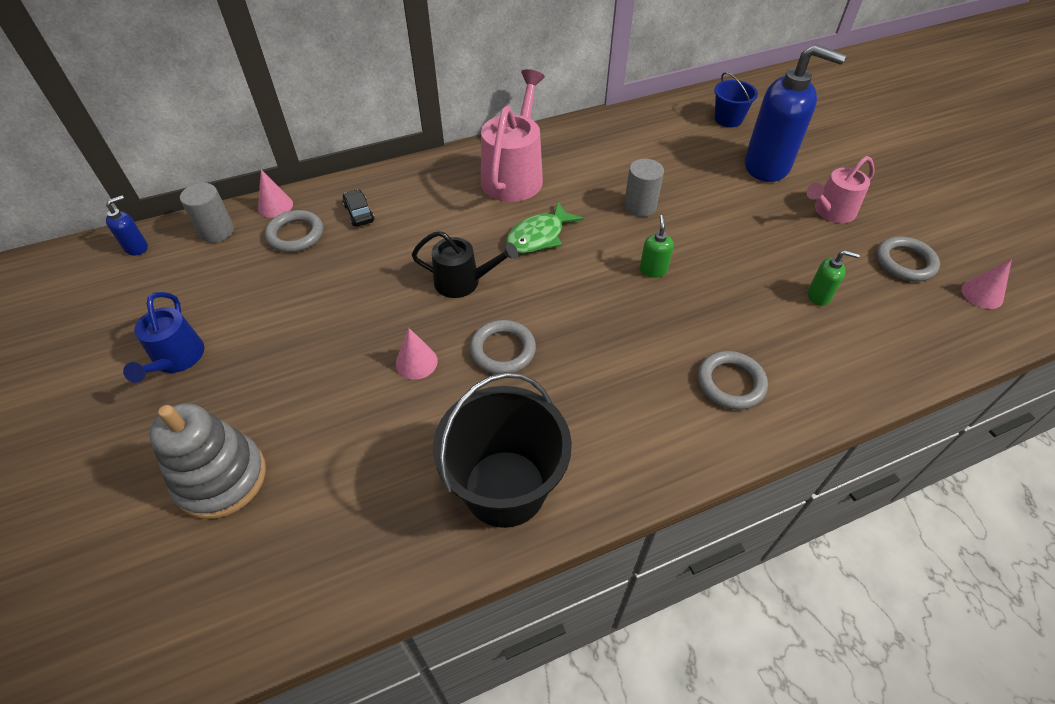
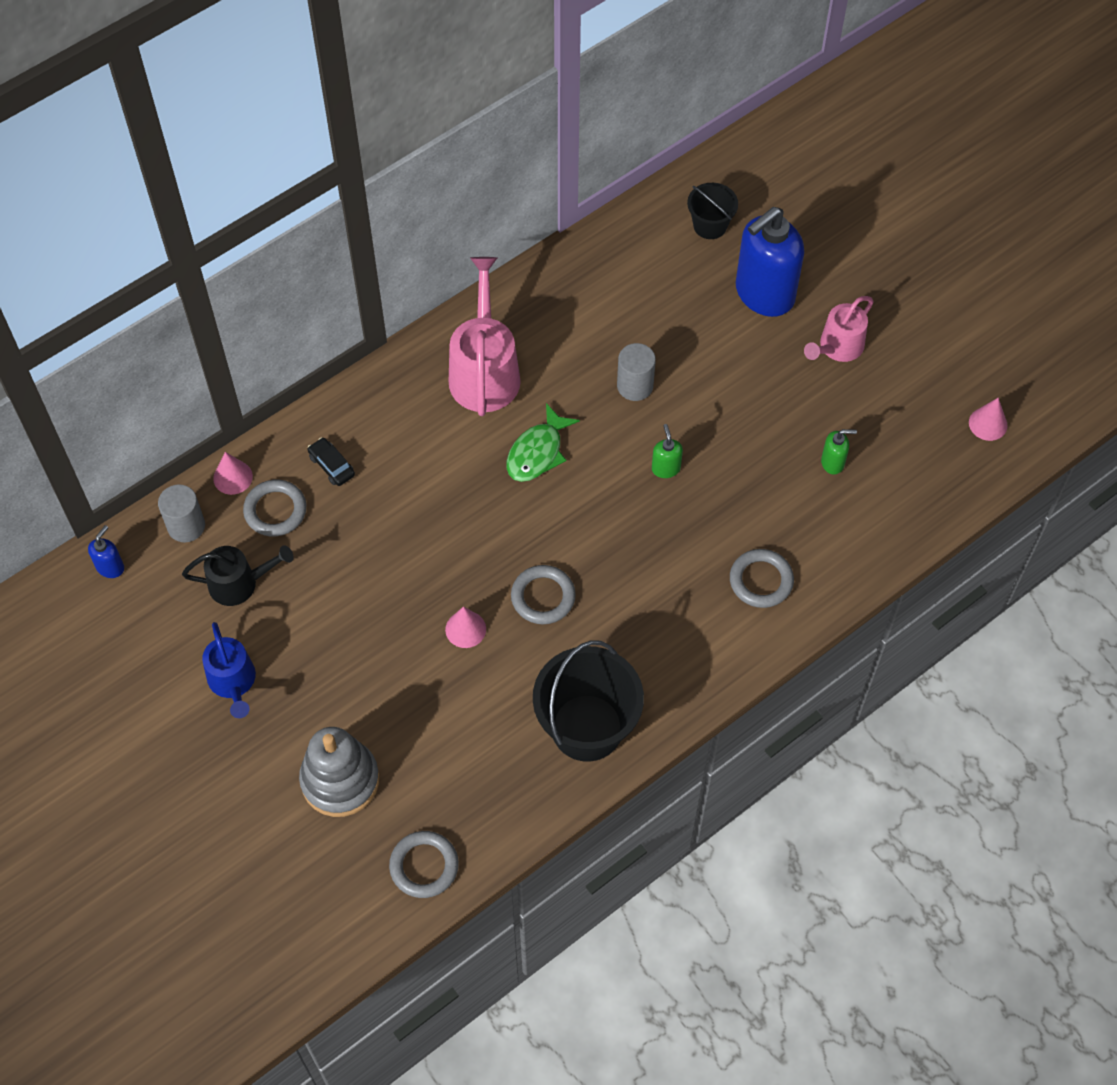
camera: 15 degrees left, 10 degrees up
black watering can [412,231,518,298] -> black watering can moved to [182,545,294,606]
blue bucket [714,72,758,127] -> black bucket [687,183,738,239]
blue soap dispenser [745,44,846,182] -> blue soap dispenser turned 135 degrees clockwise [736,207,804,317]
grey ring [876,236,940,282] -> grey ring moved to [389,831,459,898]

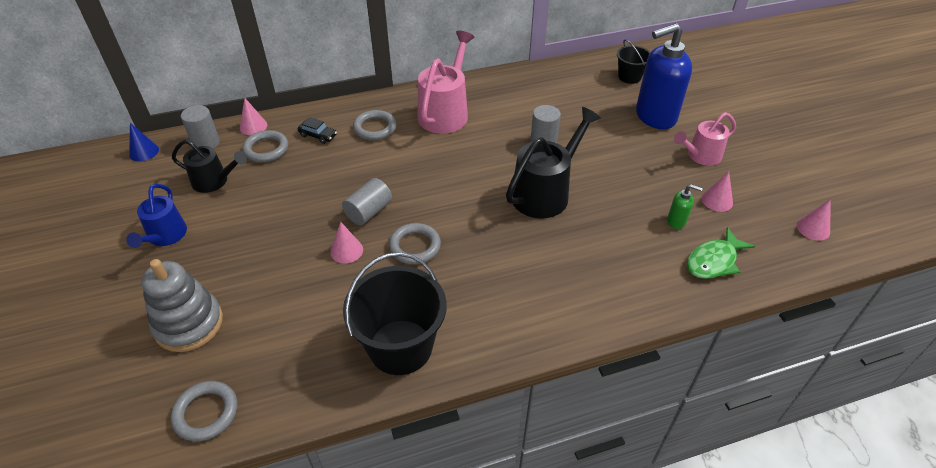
camera: 20 degrees right, 15 degrees down
blue soap dispenser [88,525,124,578] -> blue cone [129,123,159,161]
black car [307,437,355,486] -> black car turned 135 degrees clockwise [298,117,337,144]
green fish [507,403,580,482] -> green fish moved to [687,227,755,279]
green soap dispenser [652,424,683,478] -> black watering can [506,107,601,218]
grey ring [730,549,794,608] -> grey ring moved to [353,110,397,140]
none -> grey cylinder [342,178,392,225]
none -> pink cone [702,172,733,212]

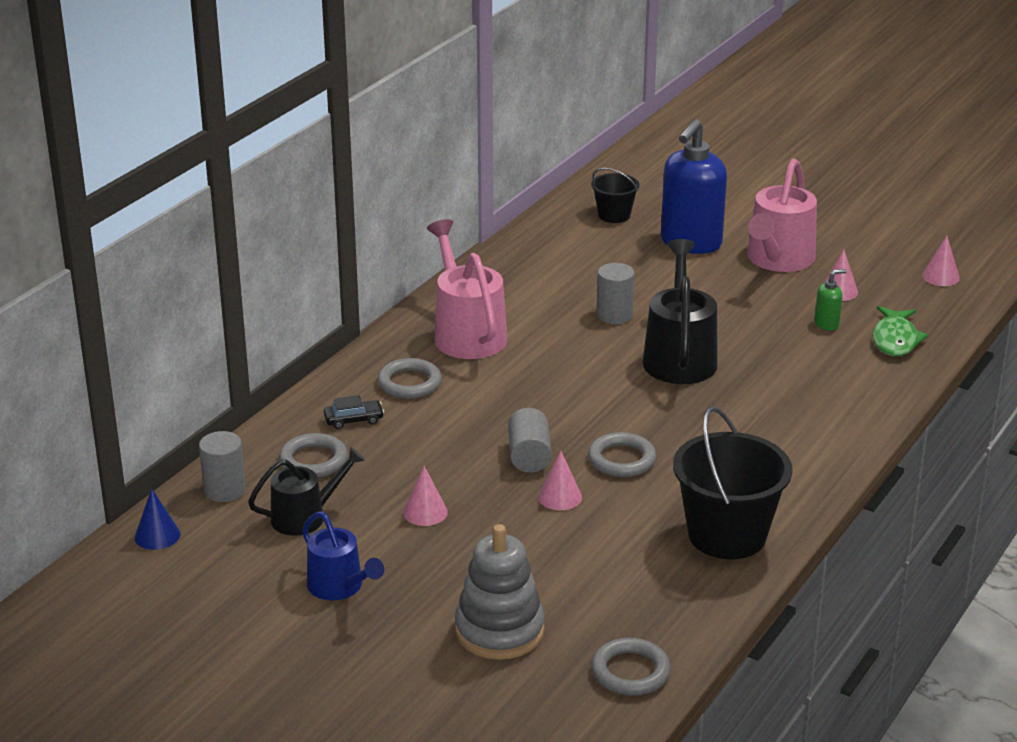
camera: 40 degrees left, 15 degrees down
pink cone [240,98,267,135] -> pink cone moved to [403,466,448,526]
pink watering can [674,112,736,166] -> pink watering can [747,159,817,272], size x1.60

